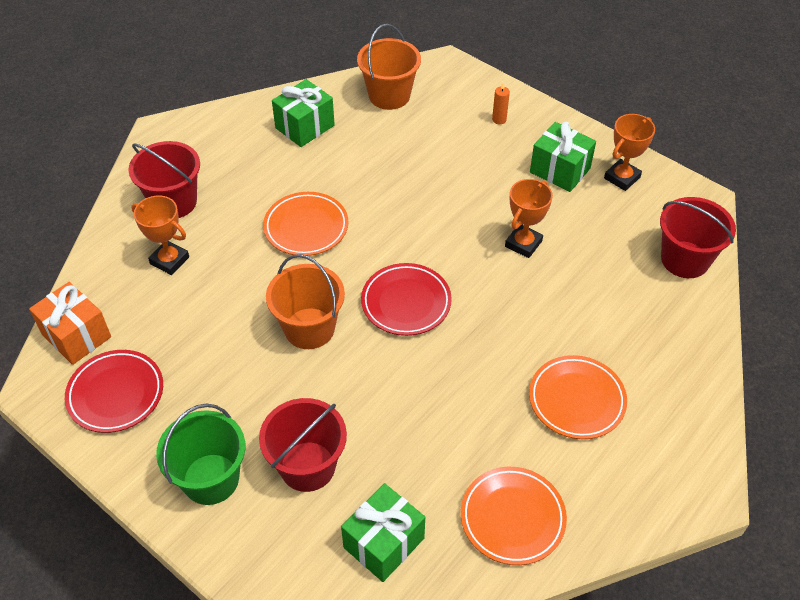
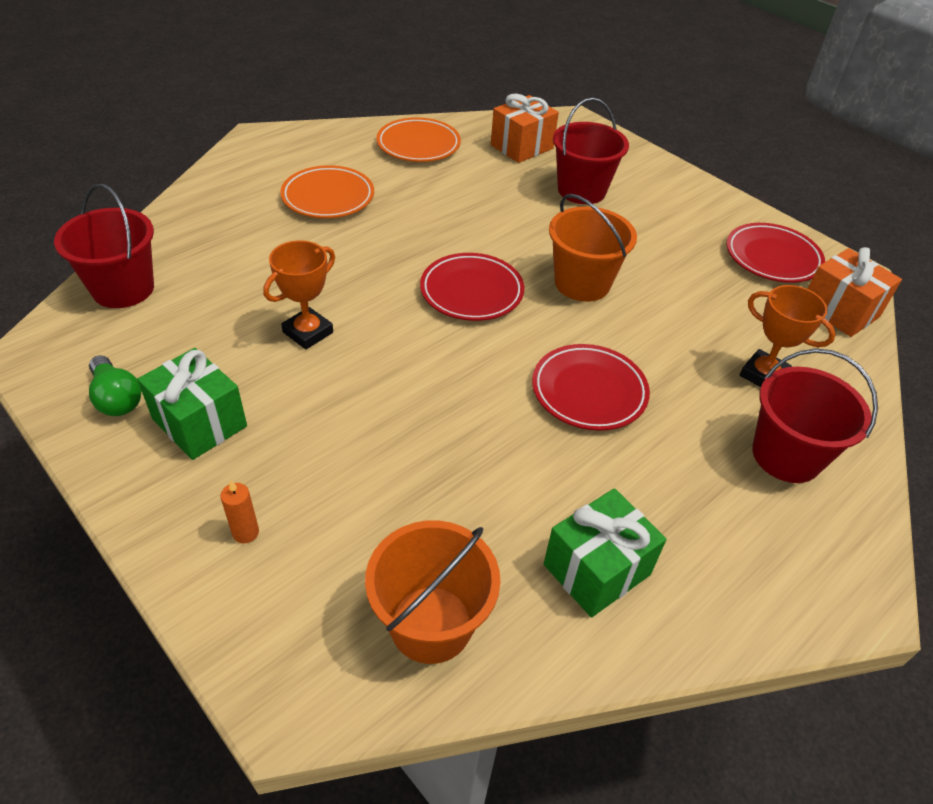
camera: 175 degrees left, 5 degrees down
green bucket [156,404,245,505] -> none
orange plate [263,192,348,256] -> red plate [532,344,650,431]
green gift [341,483,425,582] -> orange gift [491,94,559,163]
orange trophy [604,114,655,191] -> green light bulb [89,355,141,416]

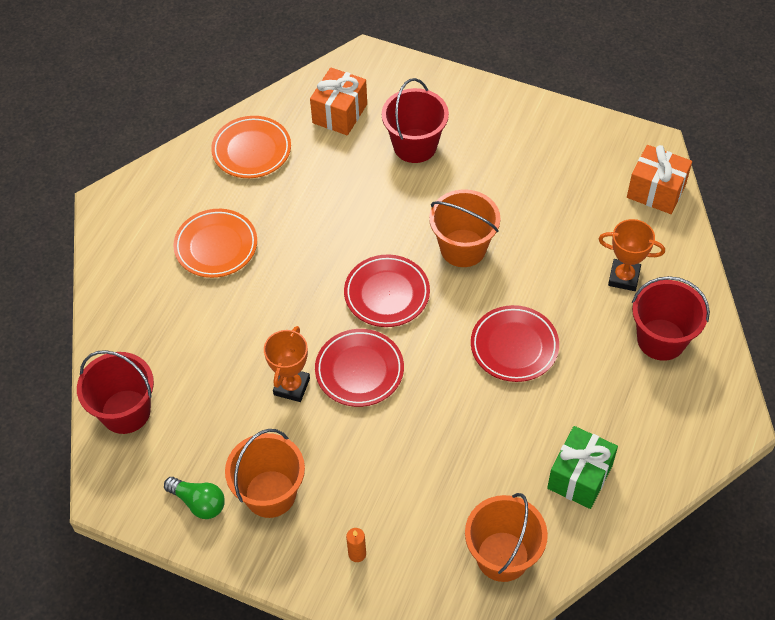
camera: 20 degrees left, 10 degrees up
green gift [137,348,247,460] -> orange bucket [225,429,305,518]
red plate [726,223,825,283] -> red plate moved to [315,329,404,407]

